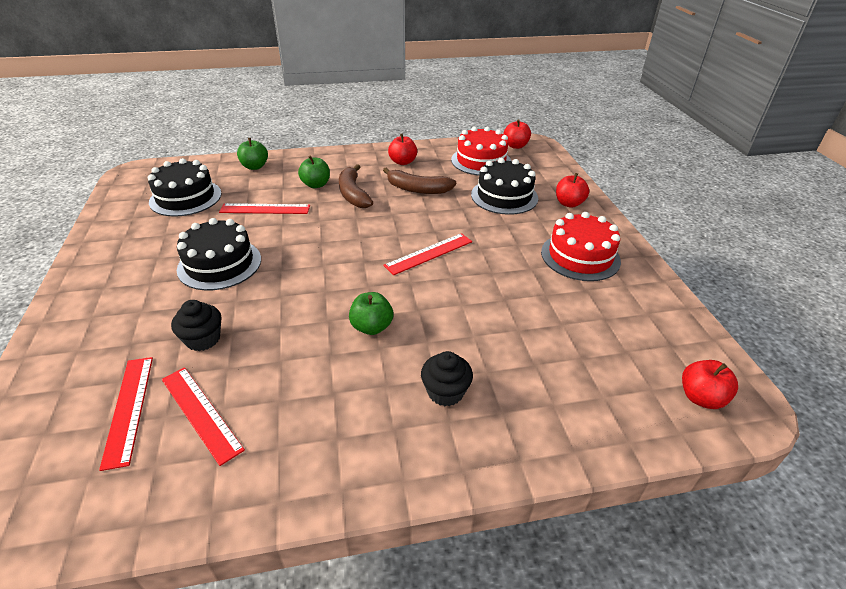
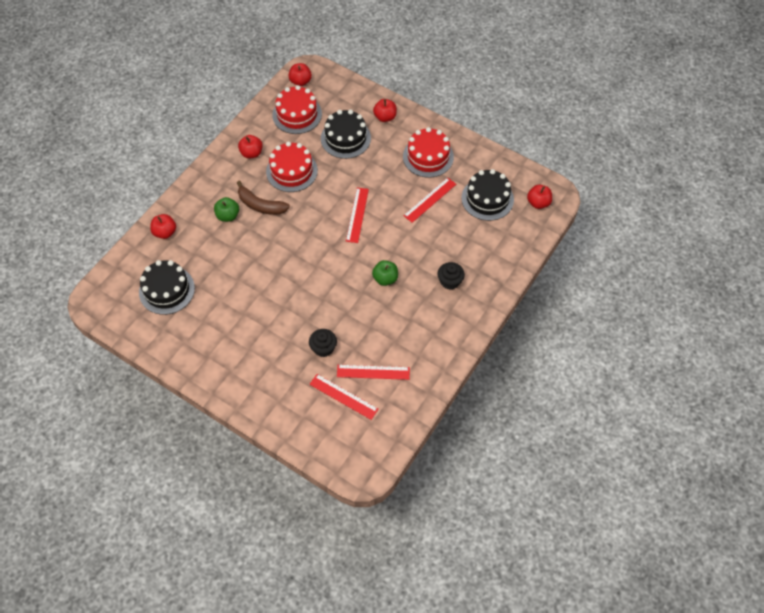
camera: 45 degrees left, 20 degrees up
black cake [177,218,261,290] -> black cake moved to [461,169,514,221]
red ruler [219,203,310,214] -> red ruler moved to [403,177,456,223]
green apple [237,138,268,170] -> red apple [150,214,176,239]
brown banana [383,167,456,194] -> red cake [266,142,318,192]

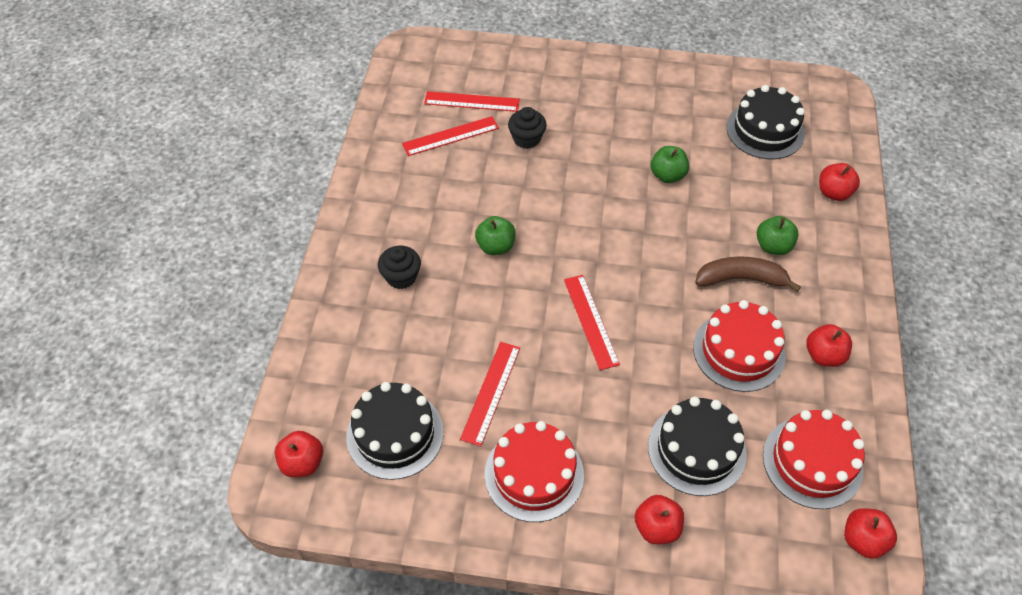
camera: 155 degrees right, 5 degrees down
none -> green apple [651,146,689,183]

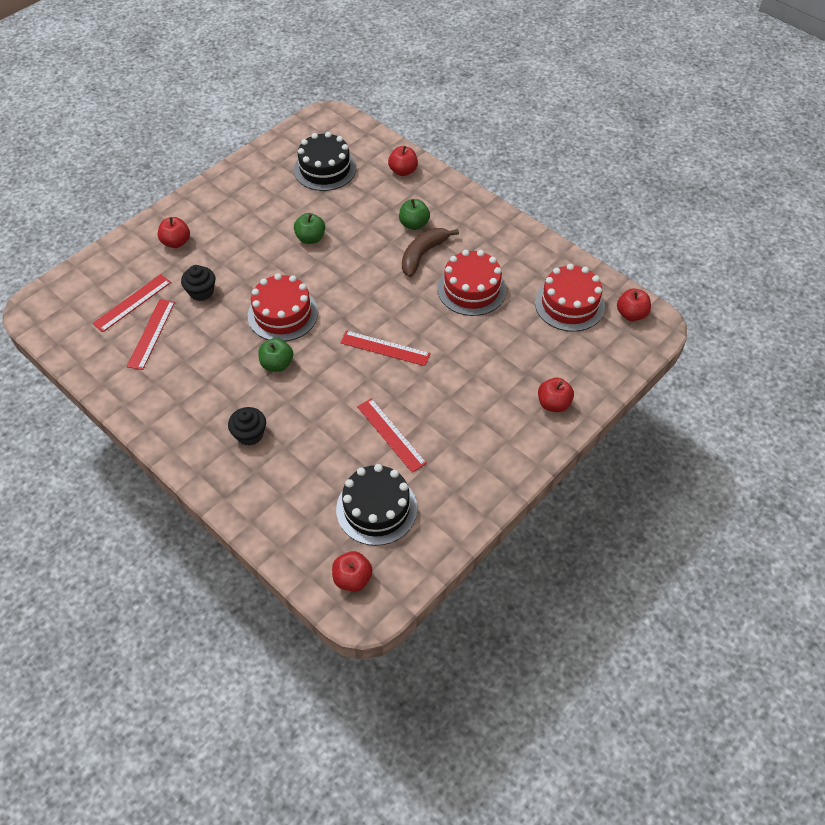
camera: 55 degrees left, 0 degrees up
red cake [485,421,584,522] -> red cake moved to [248,273,318,341]
black cake [648,397,747,496] -> none
red apple [806,324,852,367] -> red apple moved to [158,217,190,248]

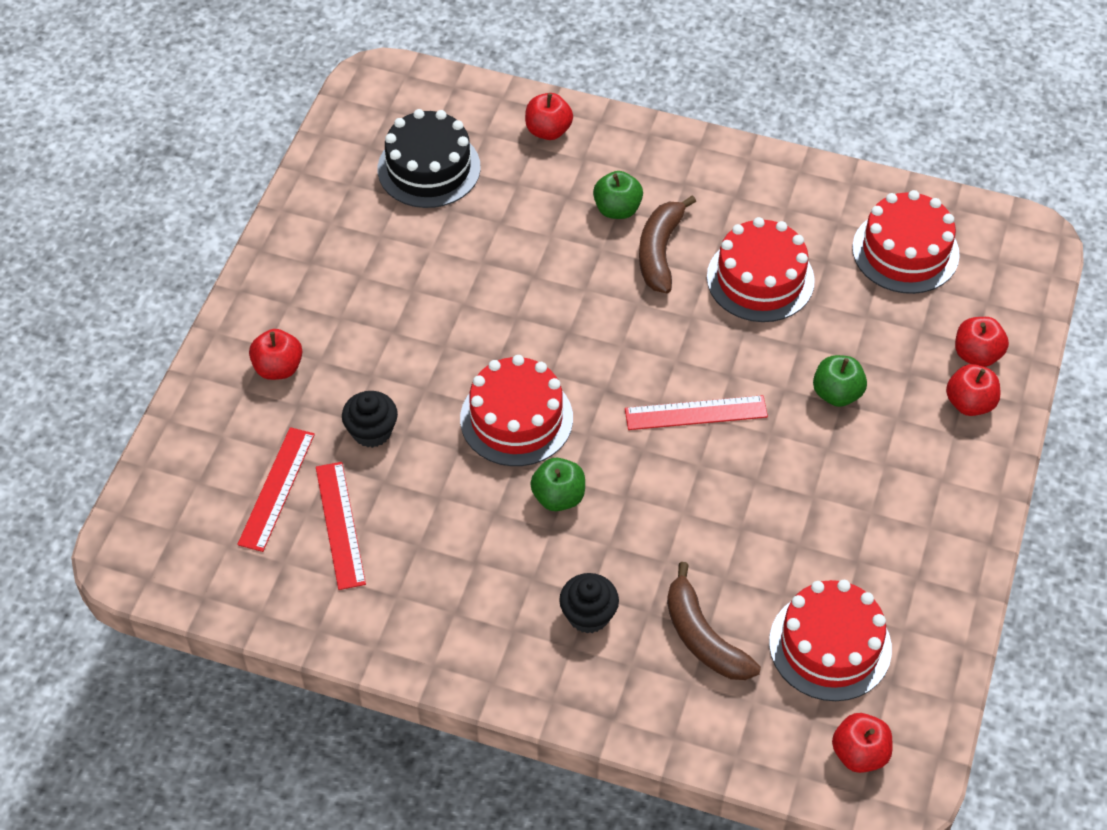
camera: 25 degrees left, 0 degrees up
green apple [294,213,325,244] -> green apple moved to [813,355,867,407]
black cake [336,464,417,546] -> red cake [769,580,892,701]
red ruler [357,398,427,473] -> none
red apple [617,288,651,321] -> red apple moved to [955,317,1009,367]
none -> brown banana [667,562,761,680]

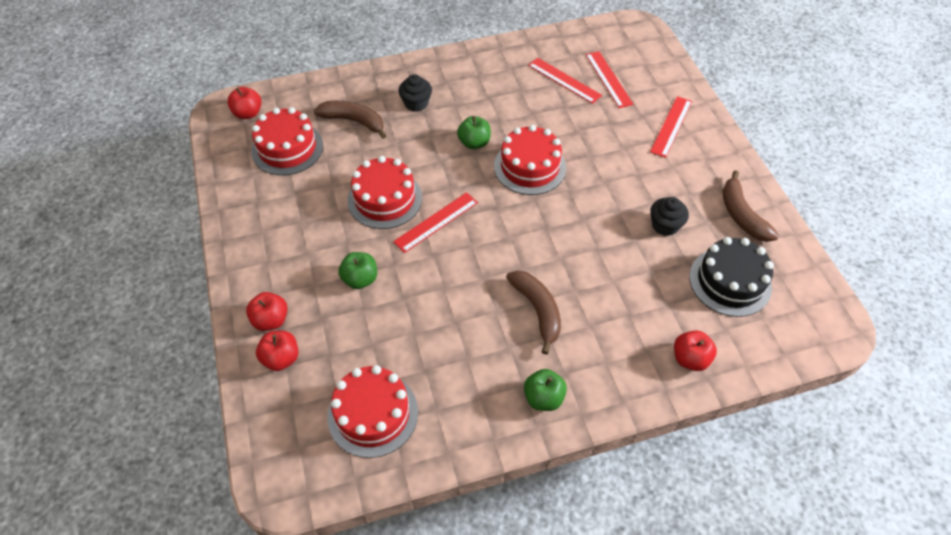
camera: 145 degrees right, 0 degrees up
red apple [249,329,302,380] -> red ruler [650,96,692,158]
black cupcake [342,391,398,448] -> black cupcake moved to [650,197,689,236]
green apple [593,171,643,219] -> green apple moved to [524,369,567,411]
red cake [707,217,815,322] -> red cake moved to [348,156,422,229]
none -> brown banana [722,170,779,242]

